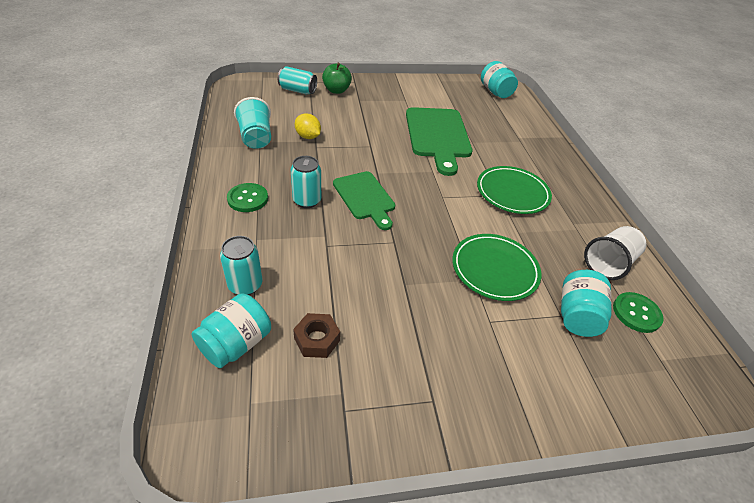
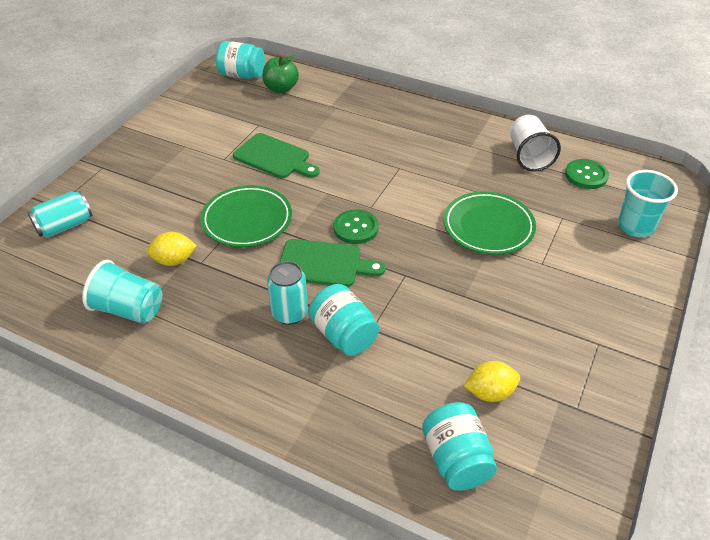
camera: 50 degrees left, 0 degrees up
turquoise can [220,236,262,295] -> none
green button [227,183,268,212] -> green button moved to [333,209,379,244]
brown nut [293,313,340,358] -> yellow lemon [464,361,520,402]
green apple [322,63,352,94] -> green apple moved to [263,55,299,93]
green cutting board [406,107,472,176] -> green cutting board [233,133,320,178], size x0.64
green plate [477,166,552,214] -> green plate moved to [200,185,292,247]
turquoise jar [561,270,612,337] -> turquoise jar moved to [308,284,379,356]
none -> turquoise cup [618,170,678,237]

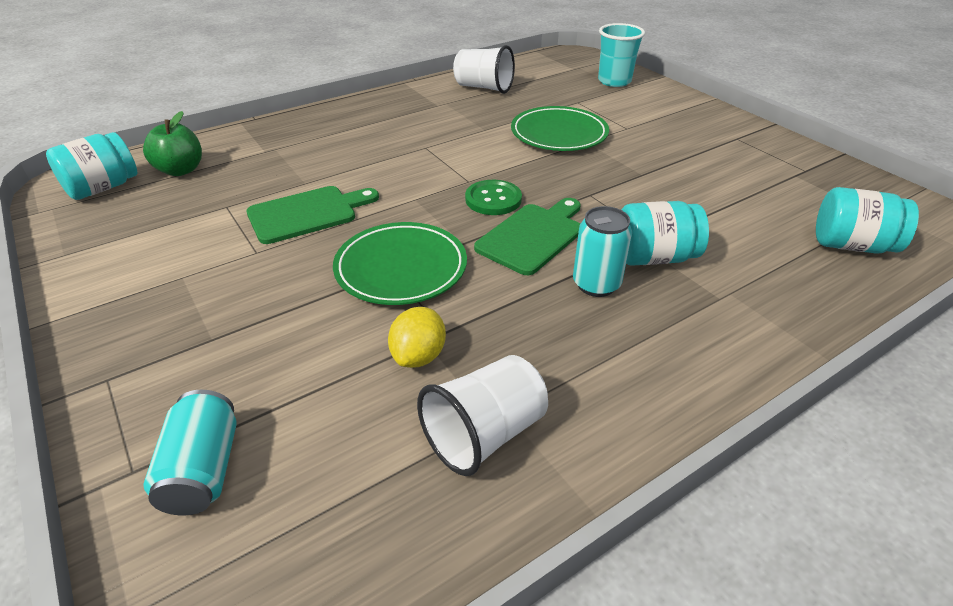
camera: 60 degrees left, 5 degrees down
turquoise cup [82,260,162,324] -> white cup [417,355,548,476]
yellow lemon [464,361,520,402] -> none
green button [565,159,609,189] -> none

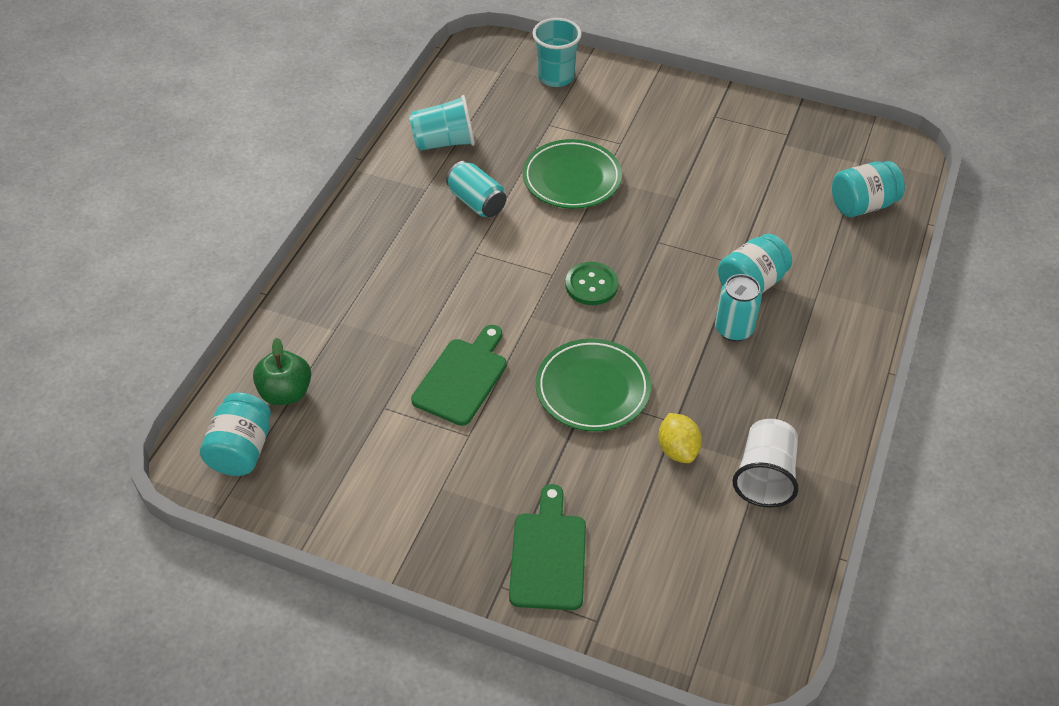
camera: 35 degrees left, 10 degrees up
turquoise can [143,390,237,516] -> turquoise can moved to [446,161,506,217]
white cup [453,45,515,94] -> turquoise cup [409,95,475,151]
green cutting board [474,198,581,275] -> green cutting board moved to [509,484,586,610]

